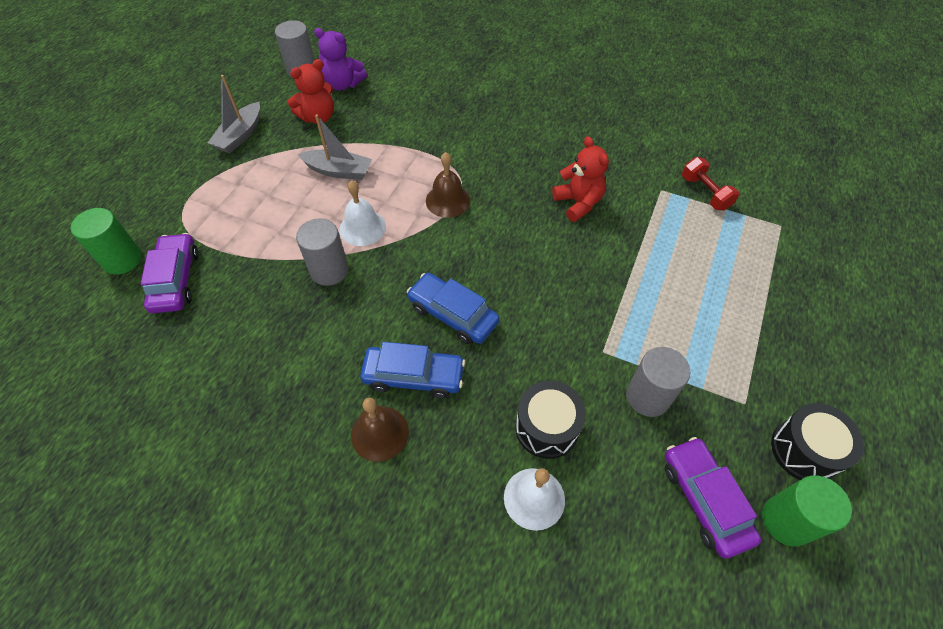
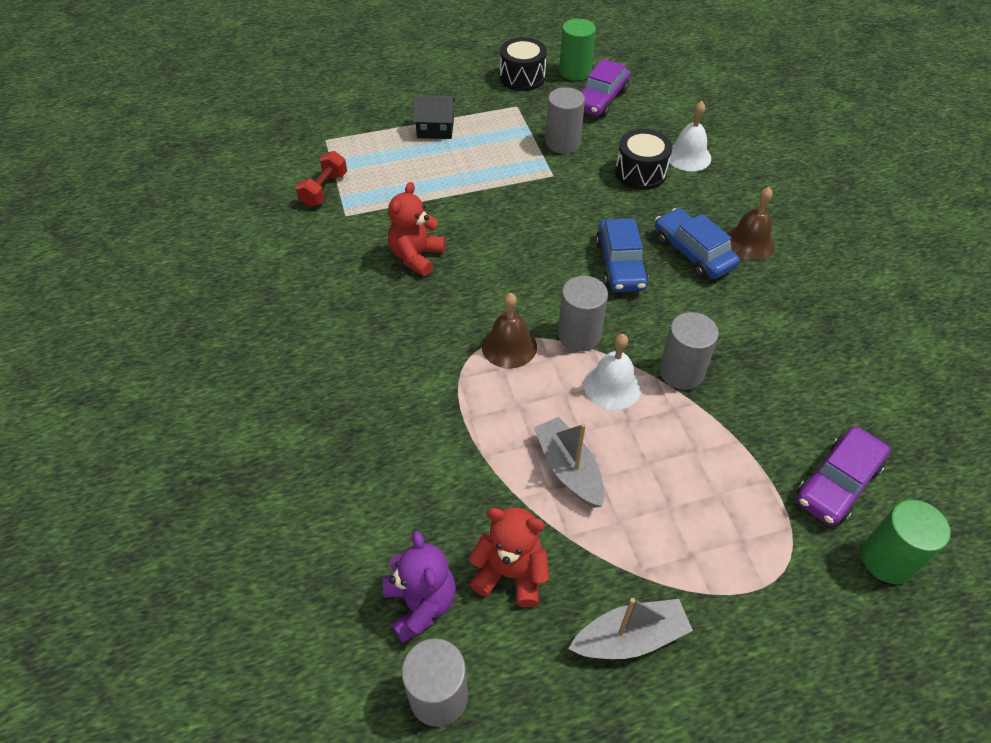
camera: 130 degrees left, 5 degrees down
none -> black house [413,95,455,139]
none -> grey cylinder [558,276,608,352]

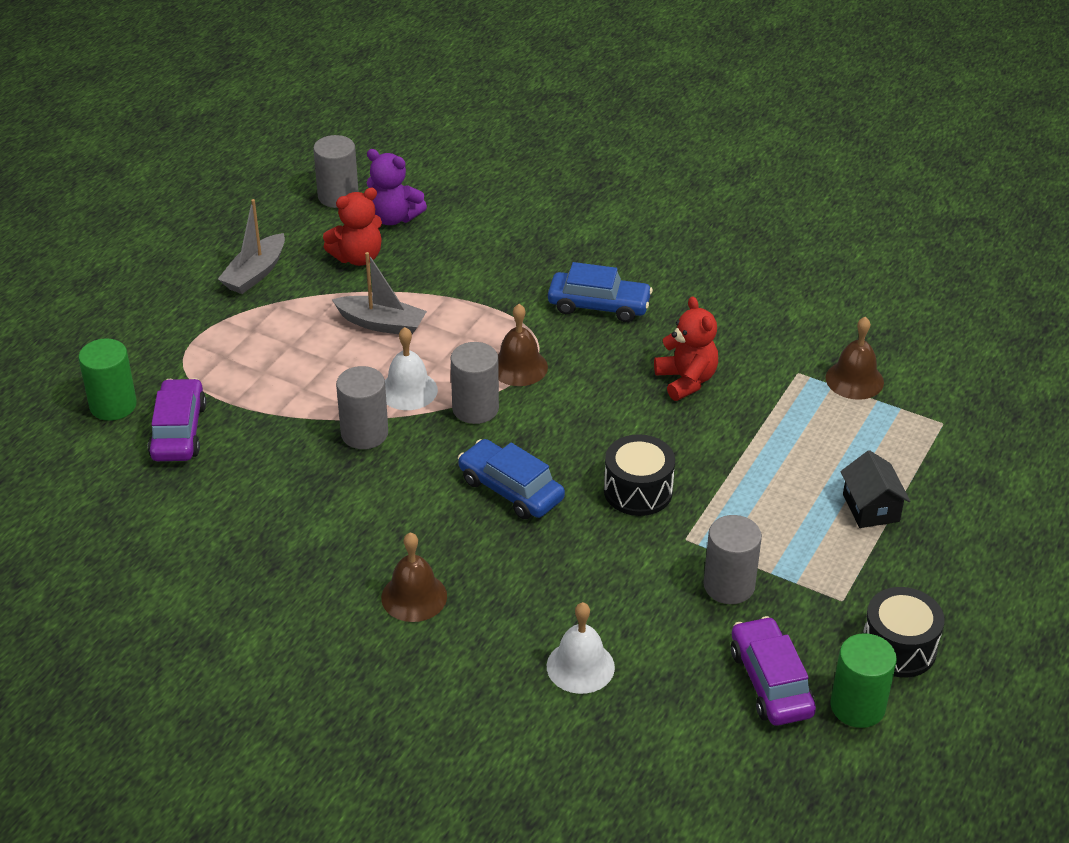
camera: 135 degrees right, 10 degrees down
red dumbbell [296,151,347,207] -> brown bell [826,317,884,400]
black house [413,95,455,139] -> black house turned 60 degrees counterclockwise [840,450,910,528]
black drum [615,129,673,190] -> black drum moved to [604,434,675,516]
blue car [655,208,740,279] -> blue car moved to [548,262,653,322]

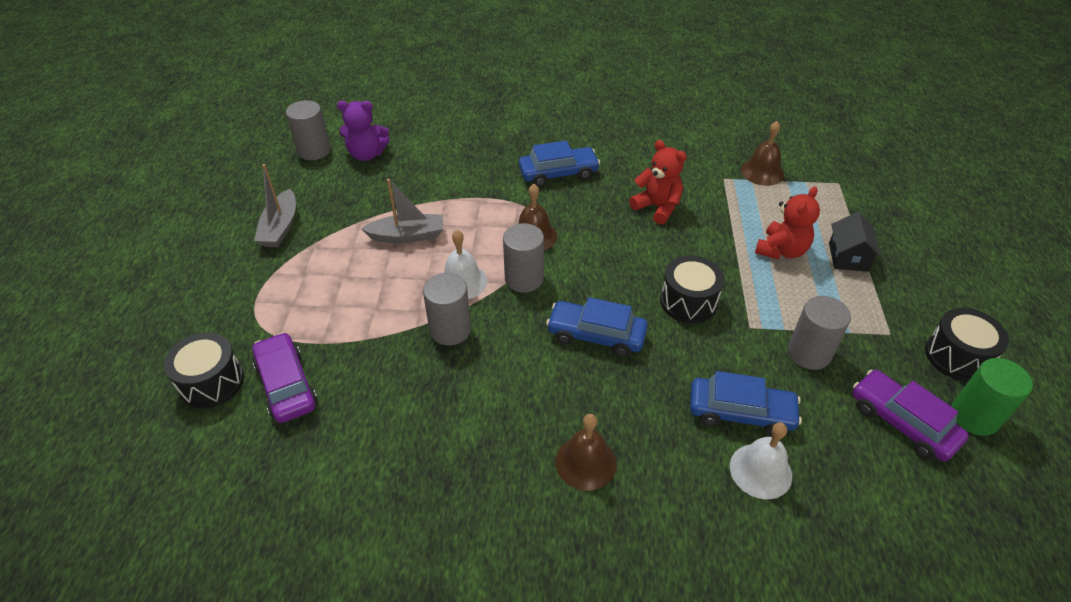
camera: 25 degrees left, 5 degrees up
green cylinder [79,339,137,421] -> black drum [164,332,244,409]
red teddy bear [323,187,382,266] -> red teddy bear moved to [755,187,820,260]
black house [840,450,910,528] -> black house turned 45 degrees clockwise [829,212,881,272]
none -> blue car [690,371,802,436]

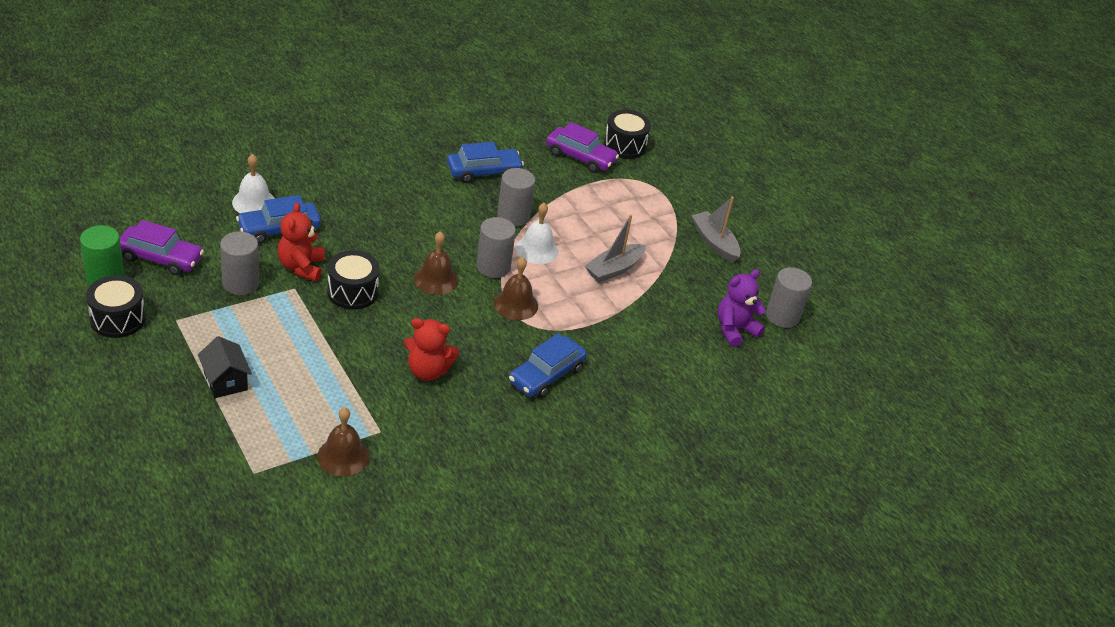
camera: 140 degrees right, 5 degrees down
blue car [546,297,648,357] -> blue car moved to [447,142,524,183]
brown bell [555,414,617,491] -> brown bell moved to [414,231,459,295]
red teddy bear [755,187,820,260] -> red teddy bear moved to [278,203,325,281]

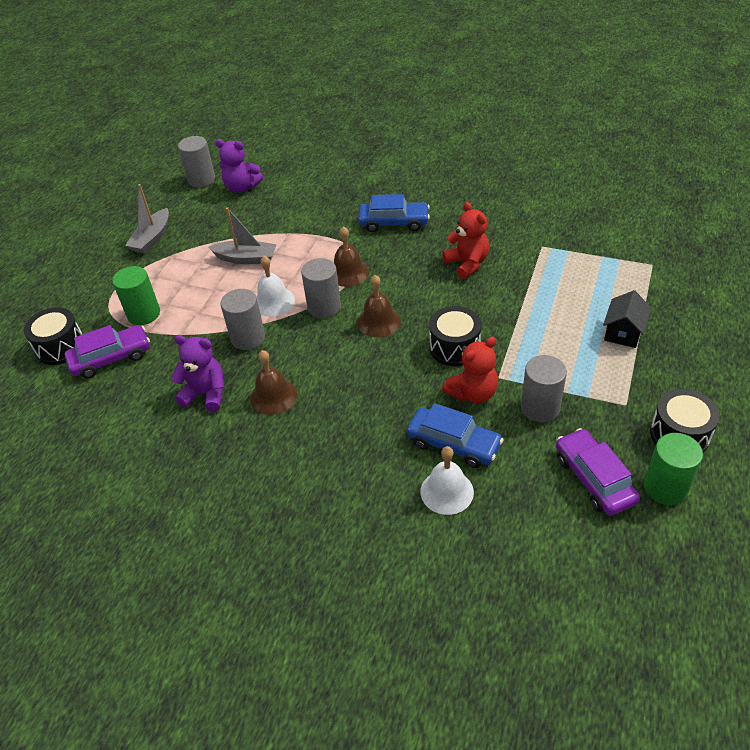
camera: 120 degrees left, 5 degrees up
brown bell [317,407,369,476] -> brown bell moved to [250,350,297,415]
blue car [447,142,524,183] -> purple teddy bear [171,335,224,412]
purple car [546,122,619,173] -> purple car turned 75 degrees clockwise [65,325,150,378]
none -> green cylinder [112,266,160,325]

